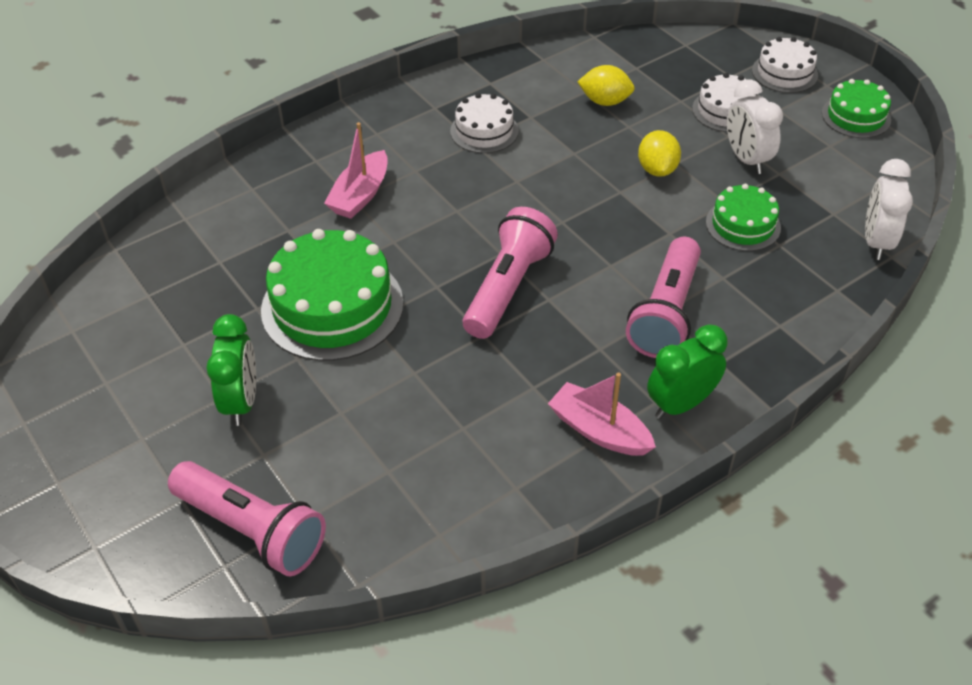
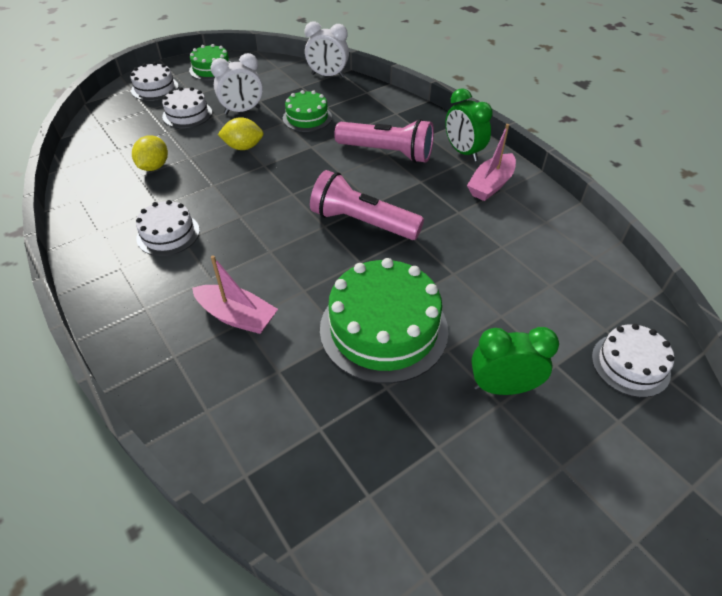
camera: 90 degrees left, 0 degrees up
pink flashlight [168,461,326,577] -> white cake [592,324,674,397]

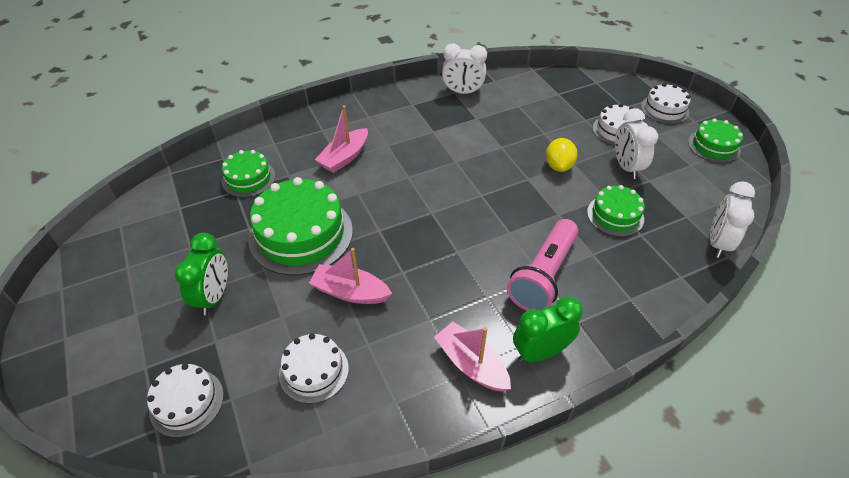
camera: 100 degrees right, 0 degrees up
yellow lemon [132,135,168,171] -> none
white cake [136,200,200,256] -> white cake moved to [279,333,349,404]
pink flashlight [310,170,424,240] -> none
none -> green cake [222,150,275,197]
none -> pink boat [309,248,392,304]
none -> white clock [442,43,487,94]

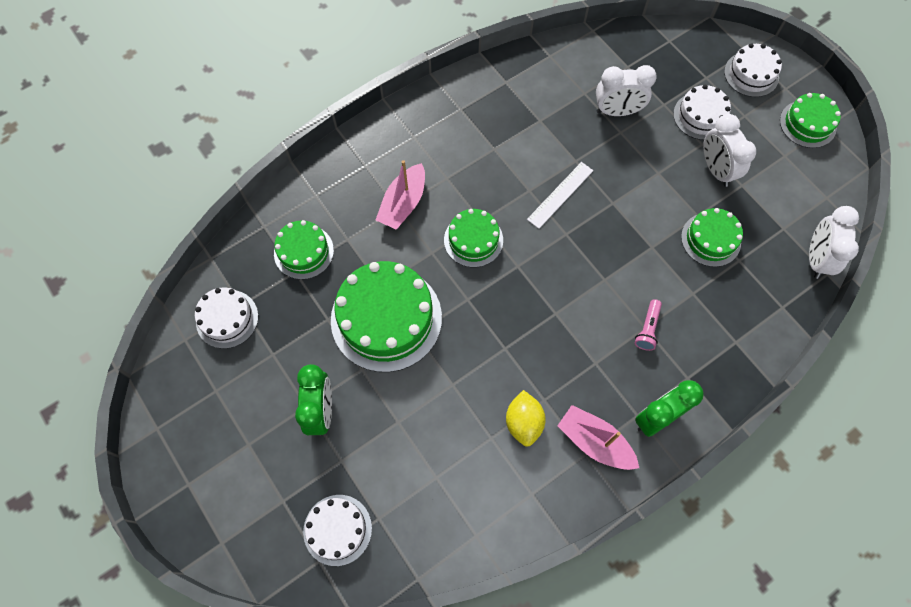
camera: 10 degrees left, 20 degrees up
white cake [279,333,349,404] -> white cake moved to [195,287,258,349]
pink boat [309,248,392,304] -> none
white clock [442,43,487,94] -> white clock moved to [596,65,657,116]
pink flashlight [507,219,578,311] -> pink flashlight [635,299,662,351], size x0.46
yellow lemon [546,138,578,172] -> yellow lemon moved to [506,390,546,447]
none -> green cake [444,209,503,267]
none -> white ruler [527,162,593,229]

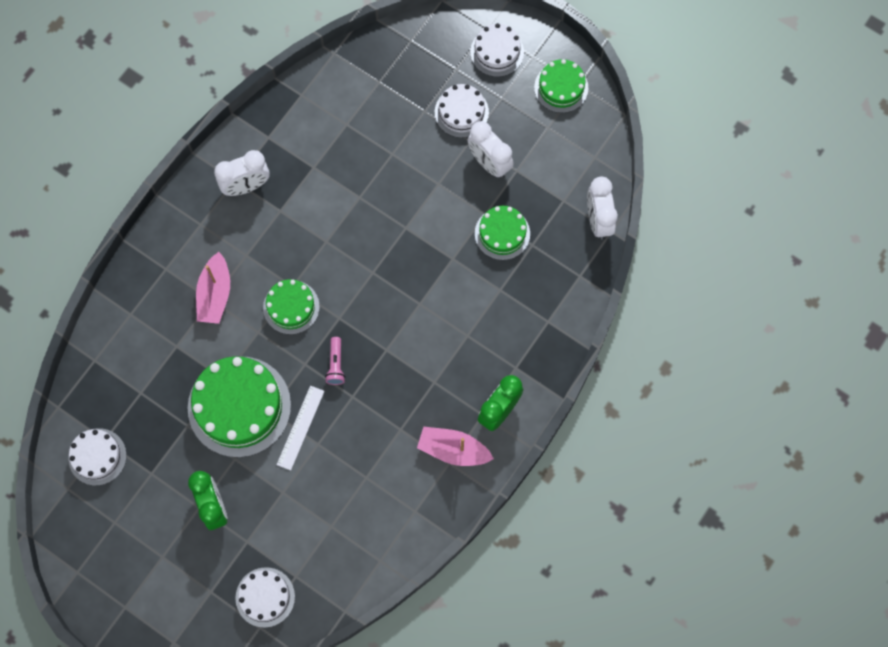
camera: 20 degrees left, 5 degrees up
green cake [274,220,334,280] -> none
yellow lemon [506,390,546,447] -> none
white ruler [527,162,593,229] -> white ruler moved to [277,386,325,470]
white clock [596,65,657,116] -> white clock moved to [214,150,270,196]
pink flashlight [635,299,662,351] -> pink flashlight moved to [325,337,345,385]

